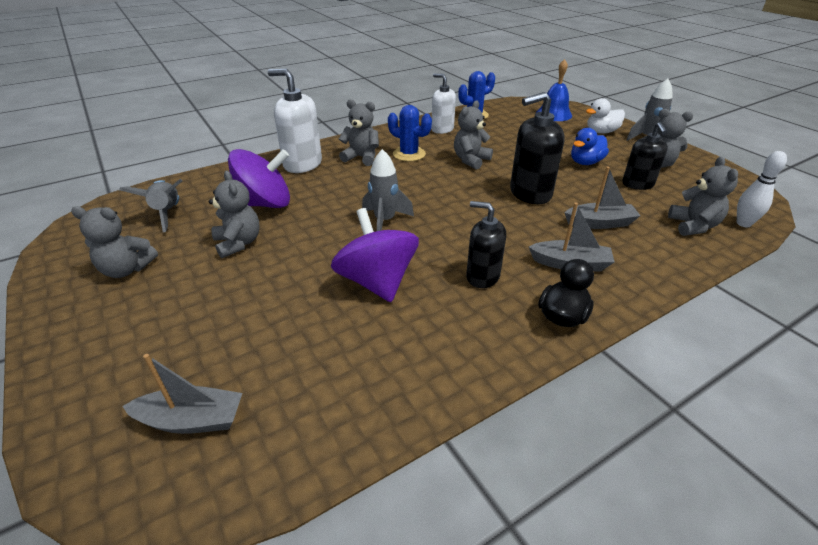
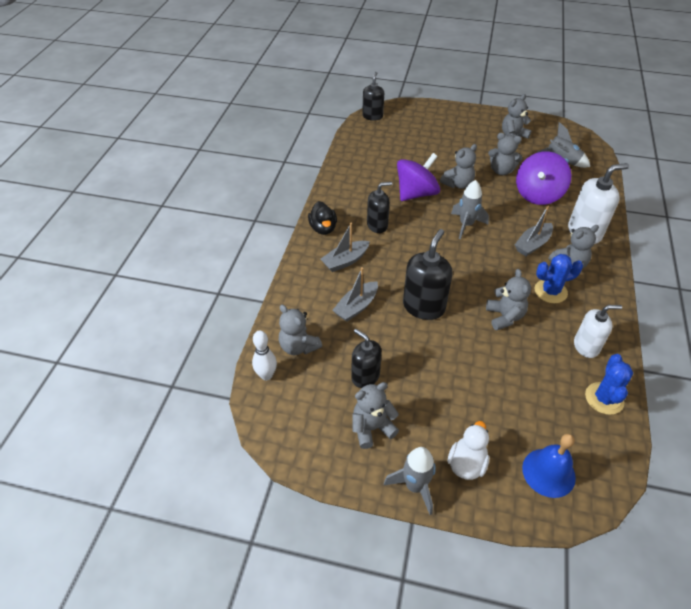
camera: 135 degrees right, 10 degrees up
grey boat [122,354,242,434] -> grey boat moved to [515,206,553,256]
purple spinning top [331,208,419,302] -> purple spinning top turned 60 degrees counterclockwise [397,153,440,201]
blue duck [571,128,609,165] -> none
none -> black soap dispenser [362,72,384,121]
none -> grey teddy bear [440,144,477,189]

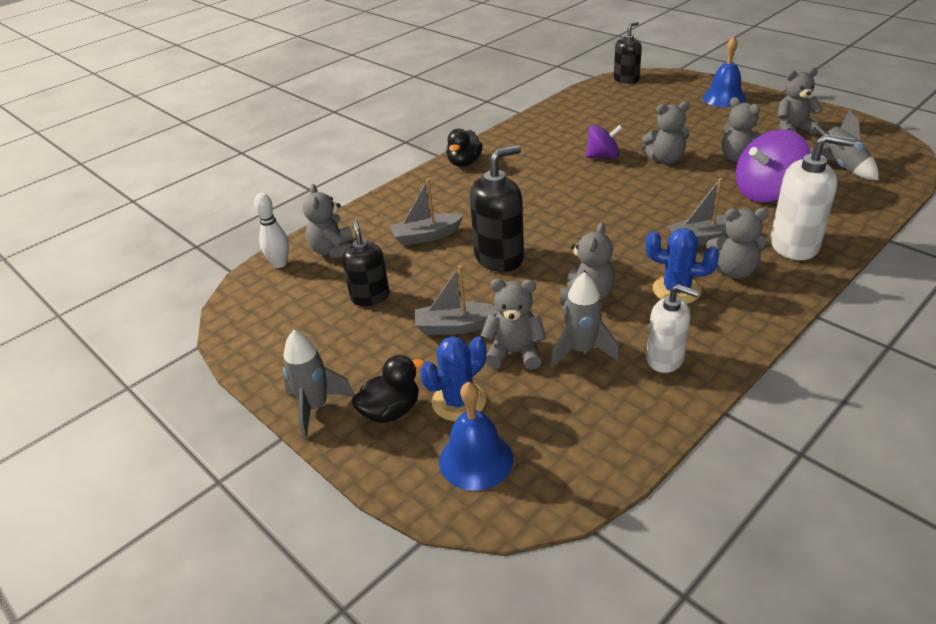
camera: 35 degrees right, 10 degrees down
grey boat [321,223,370,272] -> grey boat moved to [415,265,498,335]
grey teddy bear [352,382,399,449] -> grey teddy bear moved to [481,279,546,370]
black soap dispenser [367,182,392,233] -> none
purple spinning top [397,153,440,201] -> purple spinning top [586,125,623,159], size x0.62
white duck [448,421,489,480] -> black duck [352,355,425,423]
grey rocket [451,180,489,239] -> grey rocket moved to [551,272,620,368]
blue cactus [585,354,633,415] -> blue cactus moved to [420,336,487,421]
none -> blue bell [703,36,746,107]

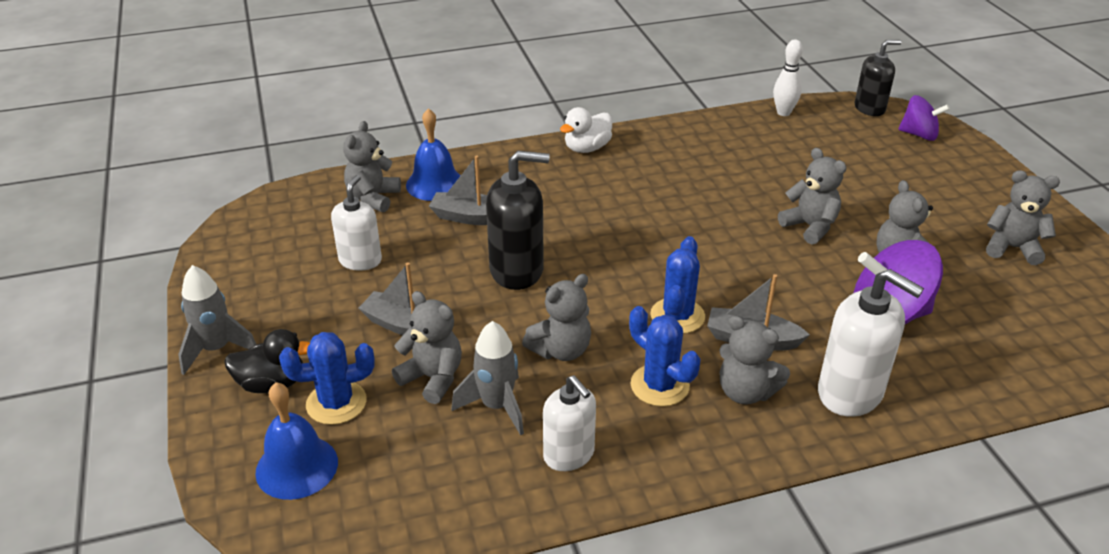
camera: 25 degrees right, 0 degrees up
white bowling pin [254,193,289,268] -> white bowling pin moved to [773,39,803,116]
black soap dispenser [342,220,389,306] -> white soap dispenser [331,175,382,271]
black duck [446,129,483,167] -> white duck [560,107,612,153]
purple spinning top [586,125,623,159] -> purple spinning top moved to [898,95,950,141]
grey teddy bear [642,101,690,164] -> grey teddy bear turned 150 degrees counterclockwise [778,148,846,245]
blue bell [703,36,746,107] -> blue bell moved to [406,108,461,201]
grey rocket [810,109,879,180] -> none
none -> blue cactus [651,236,705,334]

